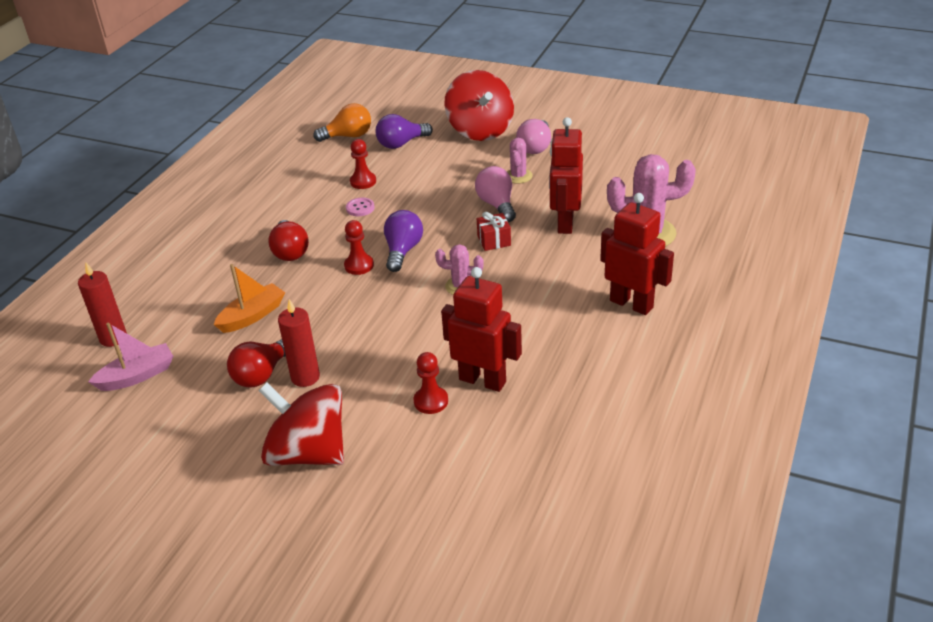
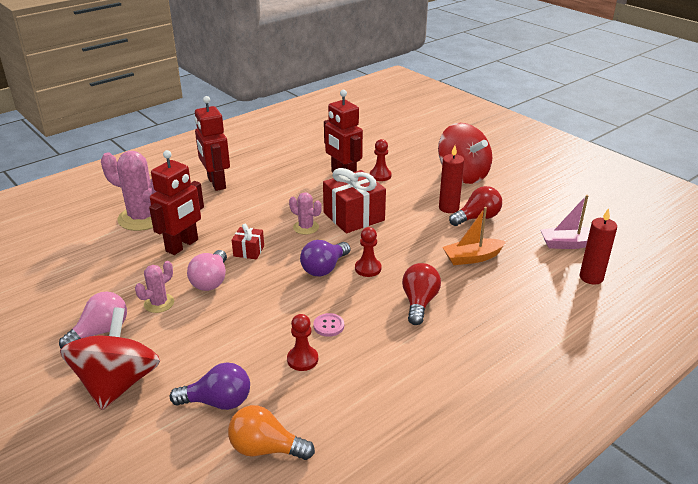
camera: 155 degrees left, 5 degrees down
none -> red gift [323,168,386,233]

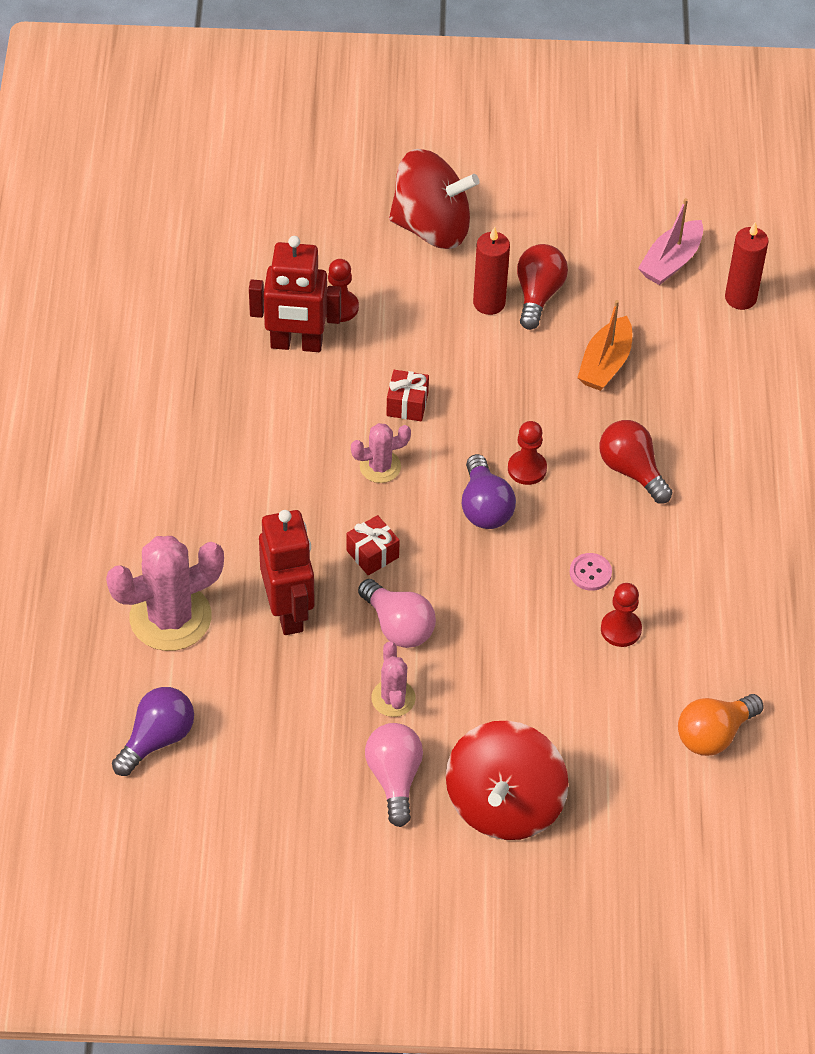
camera: 50 degrees left, 20 degrees up
red spinning top [60,307,160,410] -> red spinning top turned 120 degrees counterclockwise [446,721,569,840]
purple light bulb [170,363,250,410] -> purple light bulb moved to [112,687,194,776]
red robot [195,96,230,191] -> none
red gift [323,168,386,233] -> red gift [386,370,429,421], size x0.50

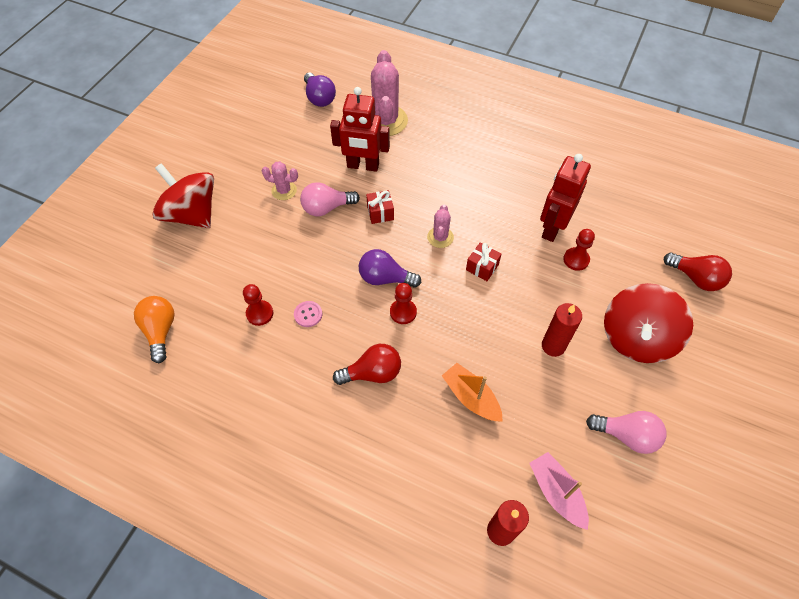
camera: 115 degrees right, 5 degrees up
pink light bulb [365,723,423,827] -> pink light bulb moved to [586,411,666,454]
red light bulb [517,244,568,330] -> red light bulb moved to [664,252,732,291]

